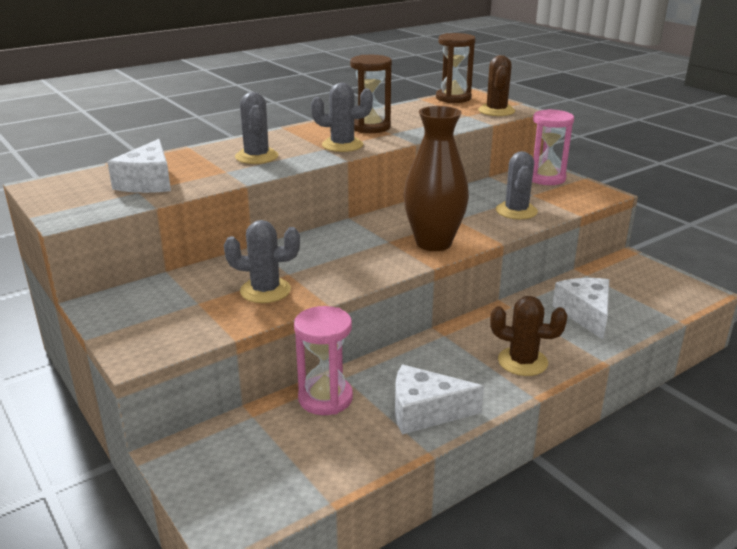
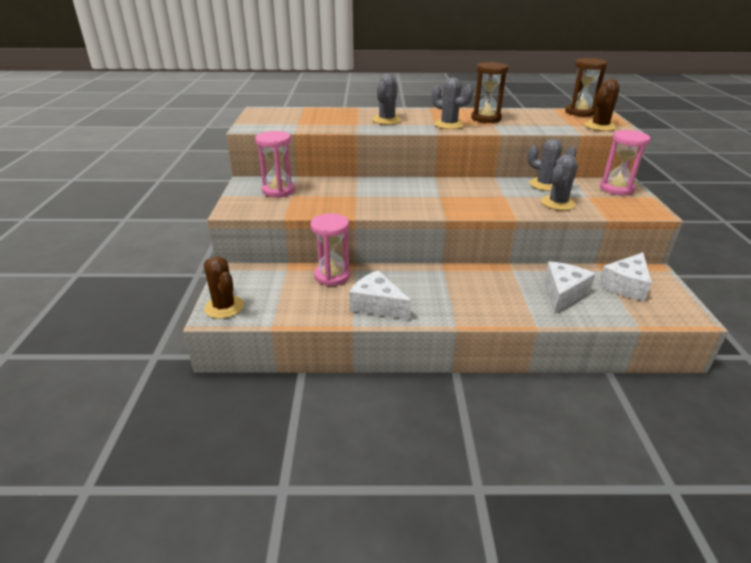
camera: 35 degrees right, 5 degrees up
white cheese [107,139,171,193] -> white cheese moved to [598,252,652,301]
grey cactus [224,220,300,303] -> grey cactus moved to [528,139,577,191]
brown vase [404,106,469,251] -> none
brown cactus [490,296,568,376] -> brown cactus moved to [204,256,244,319]
none -> pink hourglass [255,131,295,198]

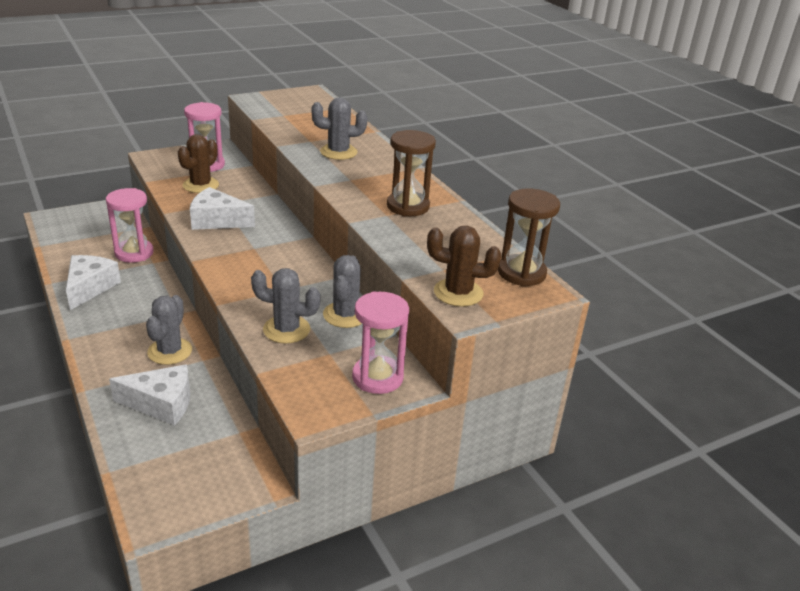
camera: 60 degrees right, 0 degrees up
brown cactus [204,256,244,319] -> brown cactus moved to [178,134,219,193]
grey cactus [432,77,473,129] -> grey cactus moved to [146,295,192,365]
white cheese [598,252,652,301] -> white cheese moved to [190,187,255,230]

